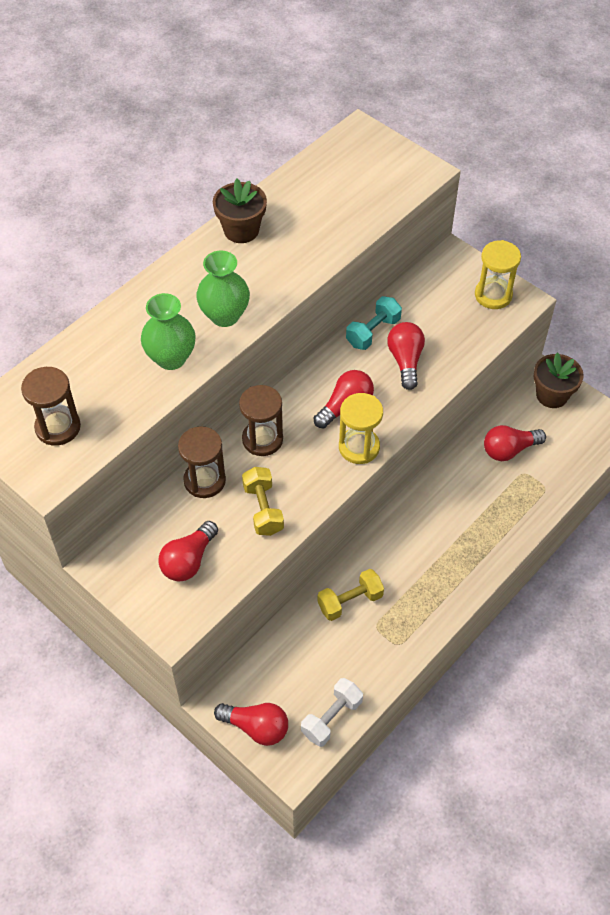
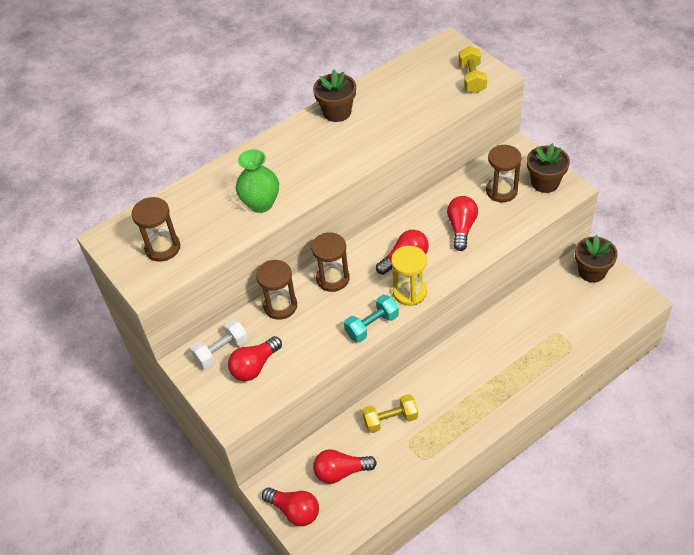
camera: 15 degrees right, 5 degrees down
green vase [196,251,250,327] -> none
yellow dumbbell [242,467,284,536] -> yellow dumbbell moved to [459,46,487,94]
white dumbbell [301,678,363,747] -> white dumbbell moved to [191,320,248,369]
turquoise dumbbell [346,296,402,350] -> turquoise dumbbell moved to [344,295,399,343]
yellow hourglass [475,240,521,309] -> brown flower pot [527,143,570,193]
red light bulb [484,425,546,461] -> red light bulb moved to [313,449,377,484]
none -> brown hourglass [486,145,521,202]

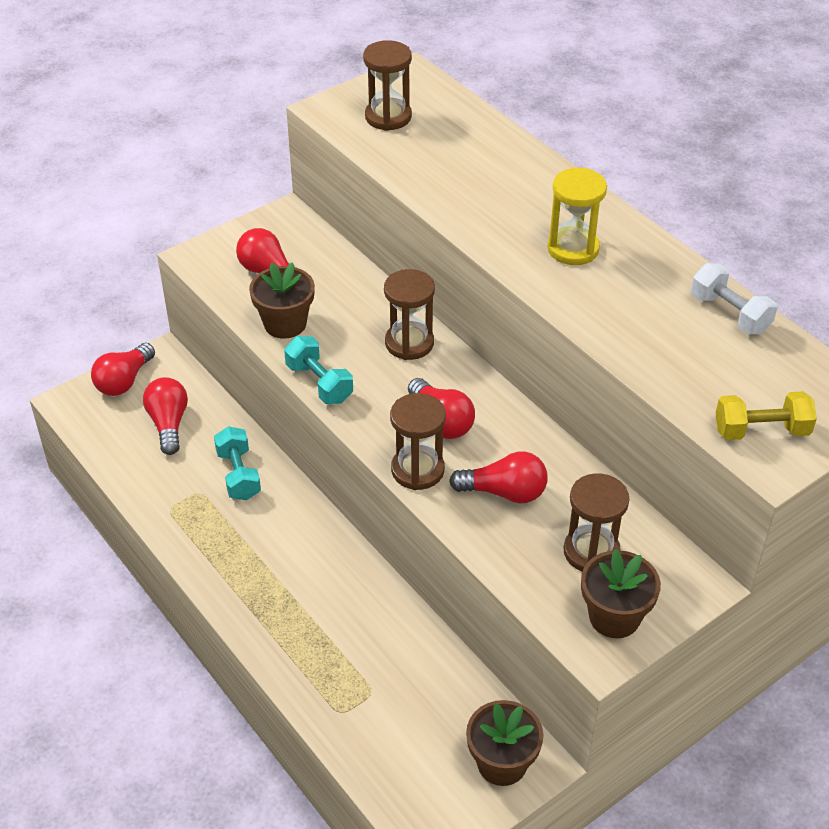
camera: 85 degrees right, 5 degrees down
white dumbbell [191,320,248,369] -> white dumbbell moved to [691,263,777,334]
green vase [236,149,279,213] -> none
brown hourglass [256,260,297,320] -> brown hourglass moved to [390,393,446,490]
brown flower pot [313,70,356,122] -> brown flower pot moved to [249,262,315,338]
yellow dumbbell [362,394,418,433] -> turquoise dumbbell [214,426,261,500]
yellow hourglass [391,246,427,306] -> yellow hourglass moved to [547,168,607,265]

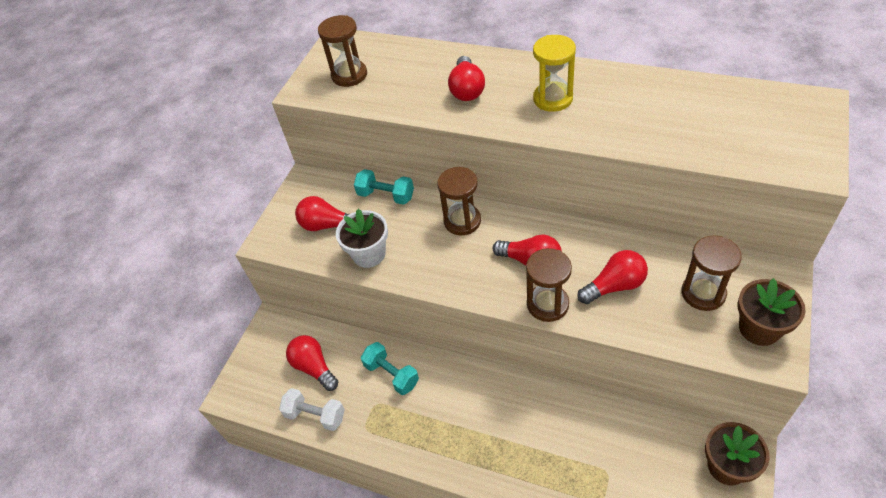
camera: 25 degrees left, 5 degrees up
red light bulb [91,343,155,396] -> red light bulb moved to [448,56,485,101]
brown flower pot [249,262,315,338] -> white flower pot [336,209,388,268]
turquoise dumbbell [284,336,353,404] -> turquoise dumbbell moved to [354,169,414,205]
white dumbbell [691,263,777,334] -> white dumbbell moved to [279,388,345,431]
yellow dumbbell [716,391,817,440] -> none

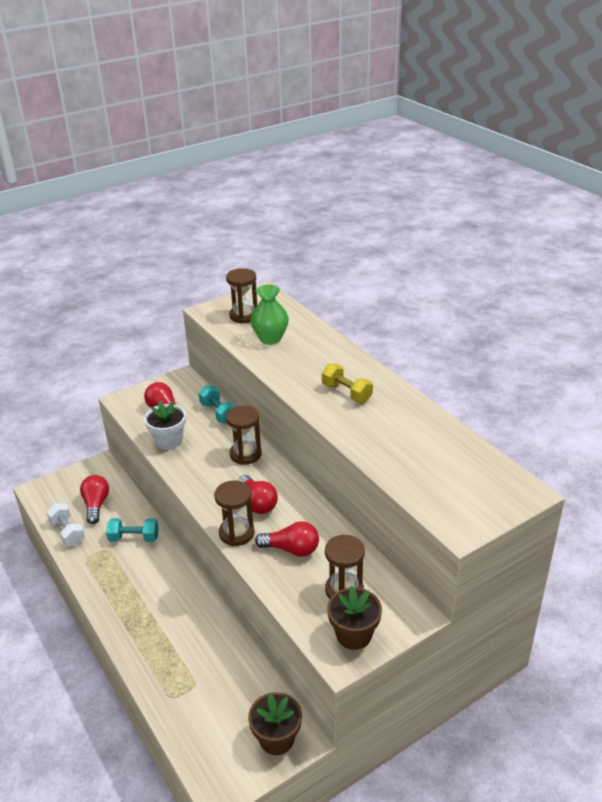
camera: 30 degrees right, 15 degrees down
turquoise dumbbell [361,342,419,395] -> turquoise dumbbell turned 75 degrees counterclockwise [106,518,159,542]
red light bulb [448,56,485,101] -> none
yellow hourglass [533,35,576,112] -> yellow dumbbell [322,363,373,403]
none -> green vase [250,285,289,345]

